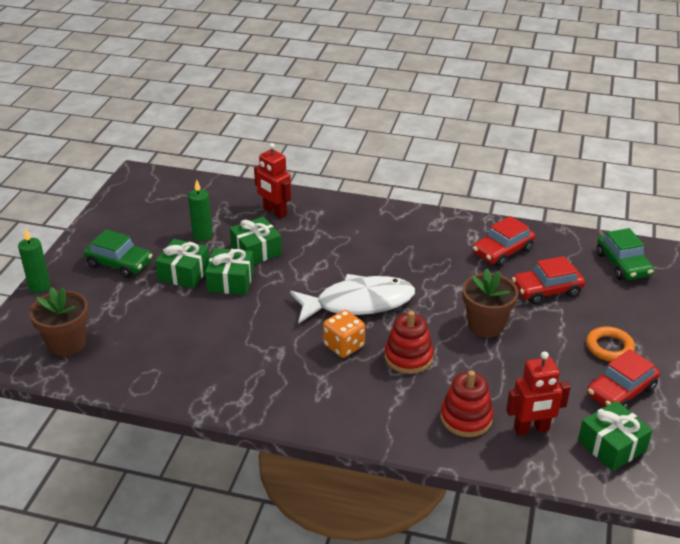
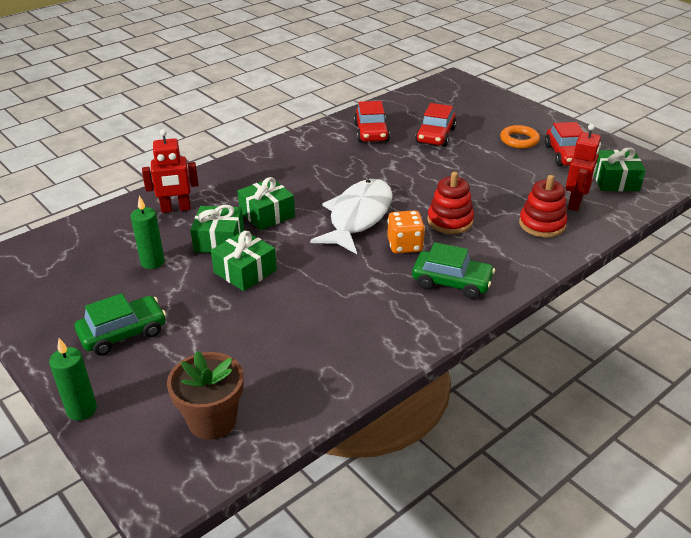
camera: 55 degrees left, 0 degrees up
green gift [155,239,210,289] -> green gift moved to [238,177,295,230]
brown flower pot [462,268,519,337] -> none
green car [597,228,654,280] -> green car moved to [412,242,495,299]

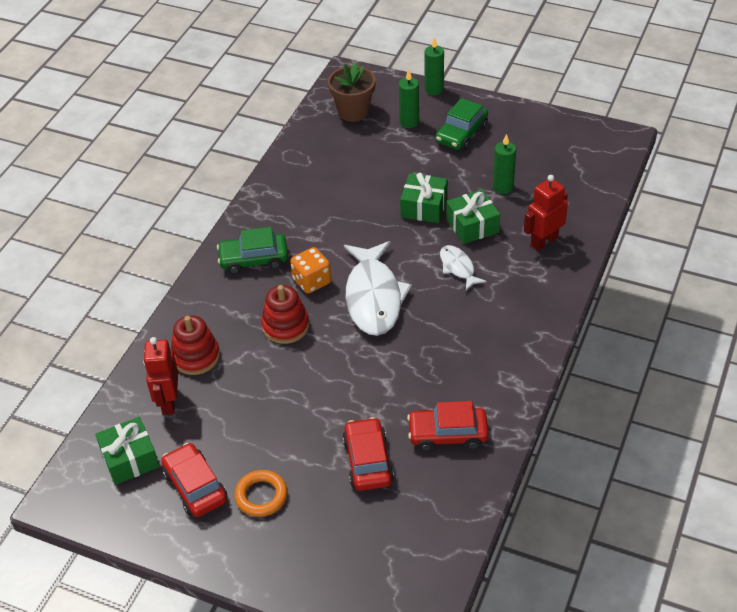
camera: 155 degrees right, 10 degrees up
green gift [238,177,295,230] -> white fish [440,245,487,290]
red car [354,101,390,142] -> red car turned 60 degrees counterclockwise [407,401,489,452]
none -> green candle [399,69,419,128]

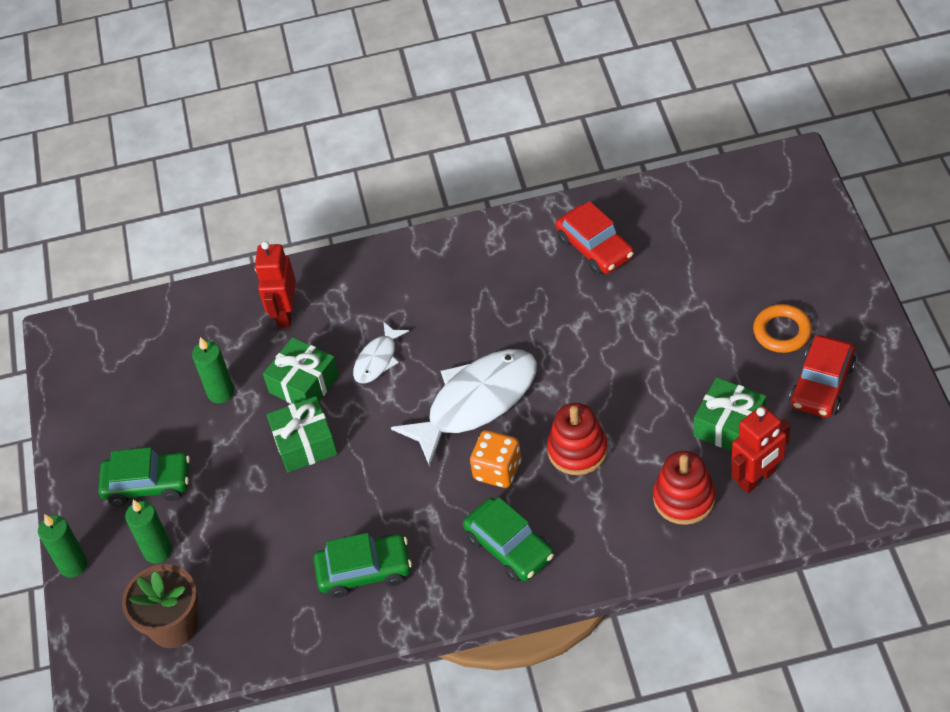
camera: 120 degrees left, 5 degrees up
green gift [95,417,159,485] -> green gift moved to [694,377,766,451]
red car [342,417,394,491] -> none
red robot [524,175,568,251] -> red robot turned 75 degrees clockwise [255,241,296,328]
none -> green car [314,533,412,598]

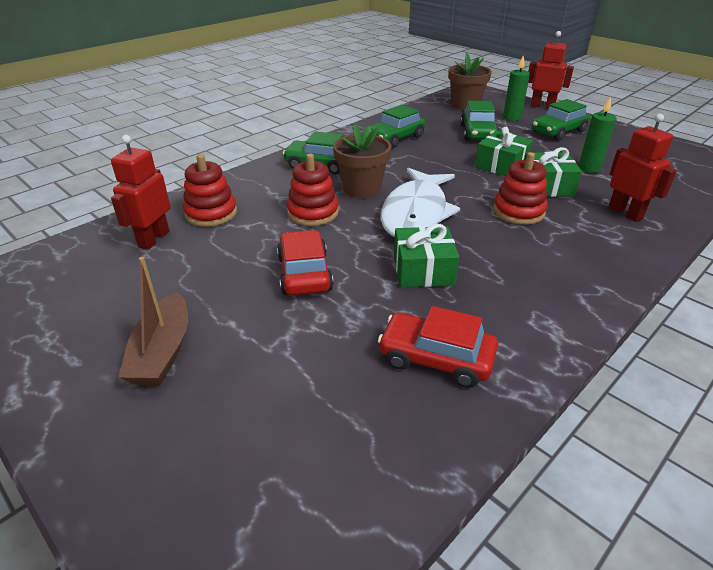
camera: 140 degrees right, 15 degrees down
green candle [38,514,87,578] -> red robot [528,31,574,109]
white fish [353,321,409,384] -> red stacking toy [493,152,548,225]
orange dice [470,430,521,488] -> brown flower pot [333,123,392,198]
green gift [694,377,766,451] -> green gift moved to [394,224,459,288]
orange ring [753,304,812,353] -> brown boat [118,257,188,386]
red car [789,335,856,418] -> red car moved to [277,230,334,295]
none -> green car [460,101,499,141]

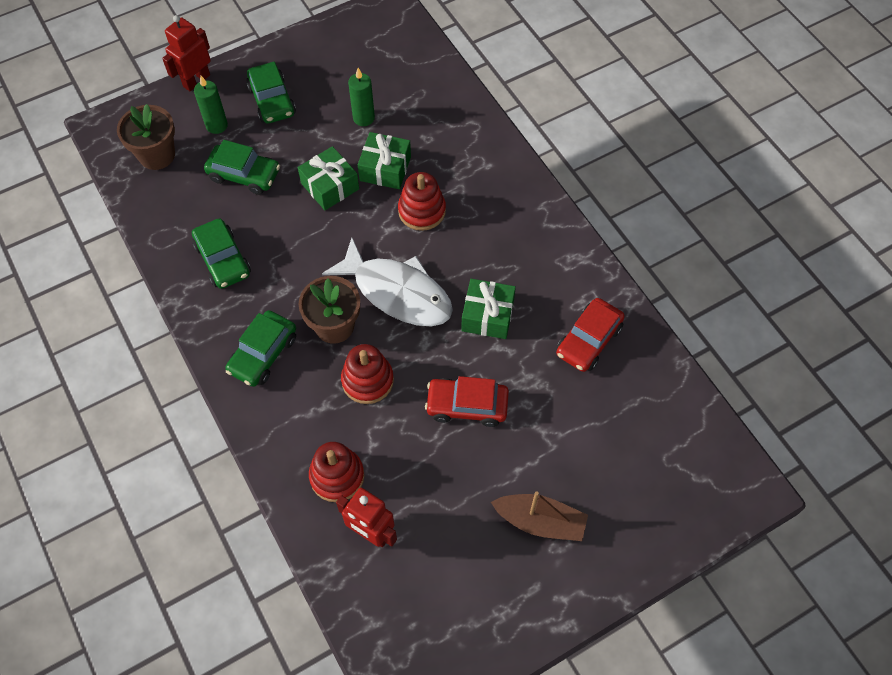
camera: 75 degrees left, 25 degrees up
red robot [608,114,677,222] -> none

